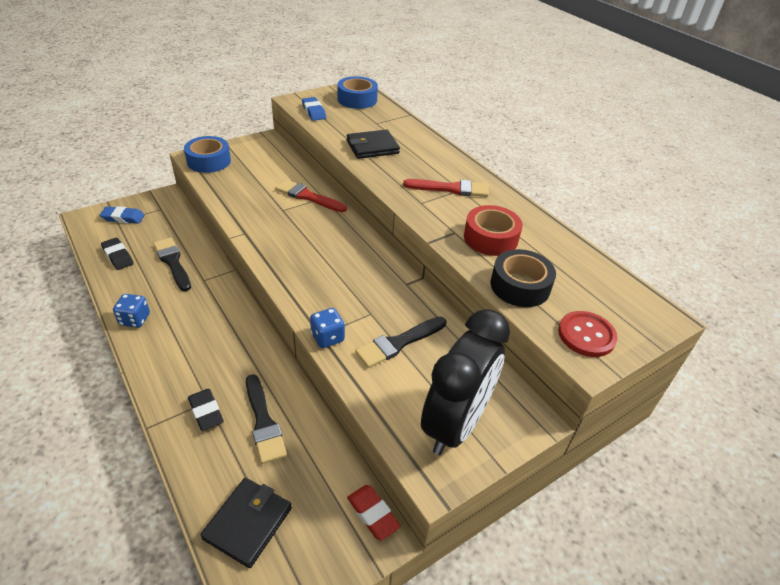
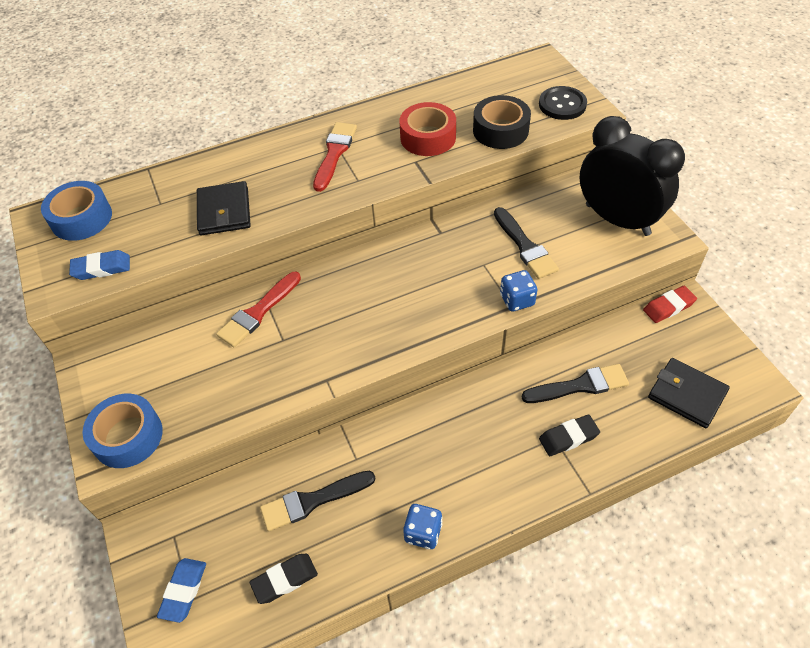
camera: 75 degrees left, 10 degrees up
red button [558,311,618,357] -> black button [539,86,587,120]

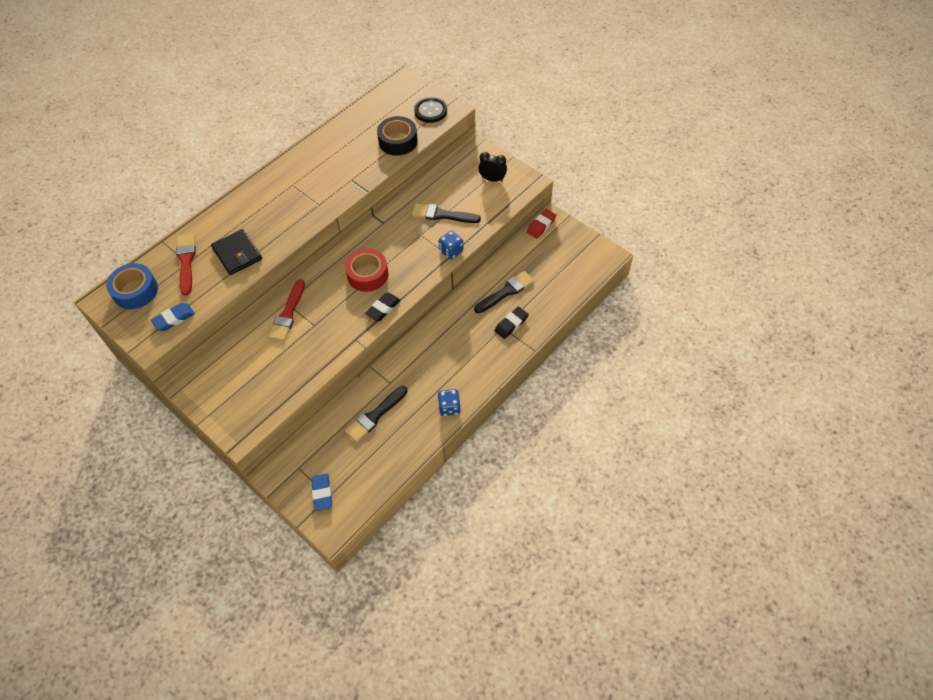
camera: 25 degrees left, 5 degrees up
blue tape [82,394,163,468] -> none
black eraser [250,554,318,604] -> black eraser moved to [365,292,400,321]
red brush [313,122,357,192] -> red brush moved to [176,234,196,296]
red tape [399,102,456,156] -> red tape moved to [345,249,388,292]
black brush [494,207,559,279] -> black brush turned 150 degrees clockwise [412,203,481,223]
black clock [579,116,685,236] -> black clock [478,152,507,182], size x0.45
black wallet [648,358,730,428] -> none

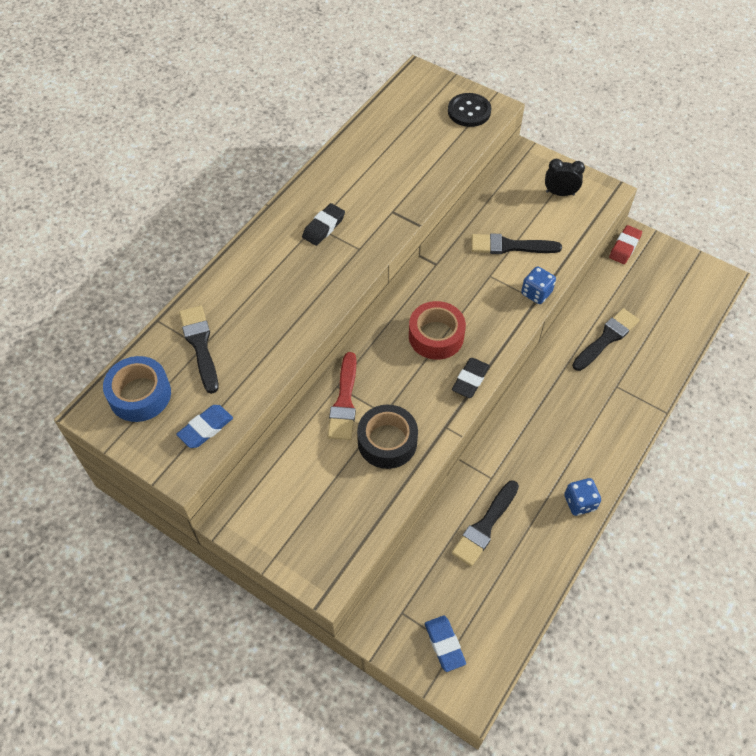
camera: 10 degrees left, 0 degrees up
red brush [176,234,196,296] -> black brush [179,306,218,394]
black wallet [211,229,262,275] -> none
black tape [377,116,418,156] -> black tape moved to [357,405,418,469]
black eraser [494,307,529,339] -> black eraser moved to [302,203,345,246]

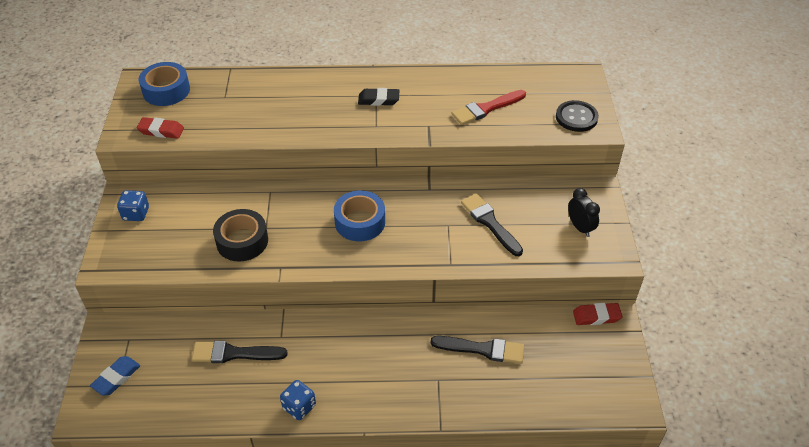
camera: 55 degrees right, 10 degrees down
blue eraser [176,405,233,448] -> red eraser [137,117,184,139]
black brush [179,306,218,394] -> none
red brush [327,352,356,440] -> red brush moved to [452,90,526,125]
red tape [409,301,466,360] -> blue tape [334,191,385,241]
black eraser [452,358,490,398] -> none
blue dice [521,266,556,304] -> blue dice moved to [117,190,149,221]

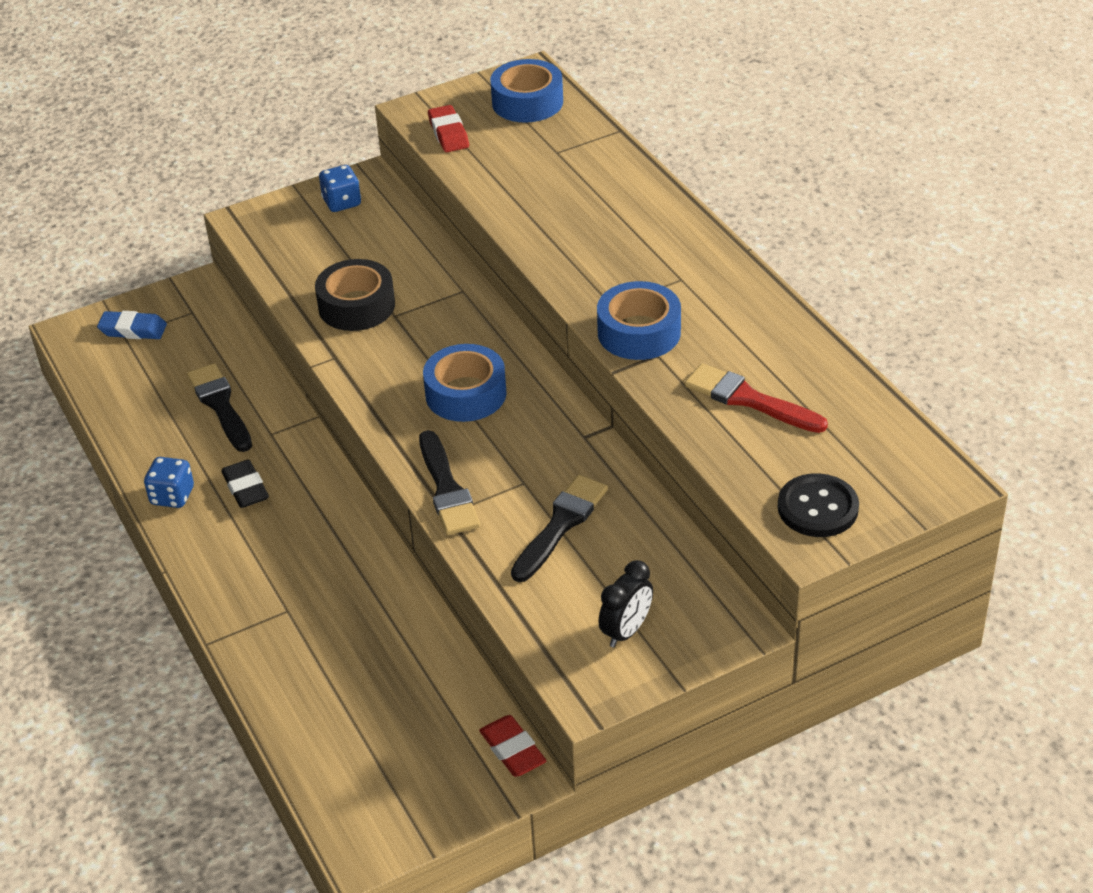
camera: 65 degrees right, 5 degrees down
black eraser [358,88,399,106] -> black eraser moved to [222,459,269,508]
black brush [431,336,524,364] -> black brush moved to [419,430,480,535]
none -> blue tape [597,281,681,360]

